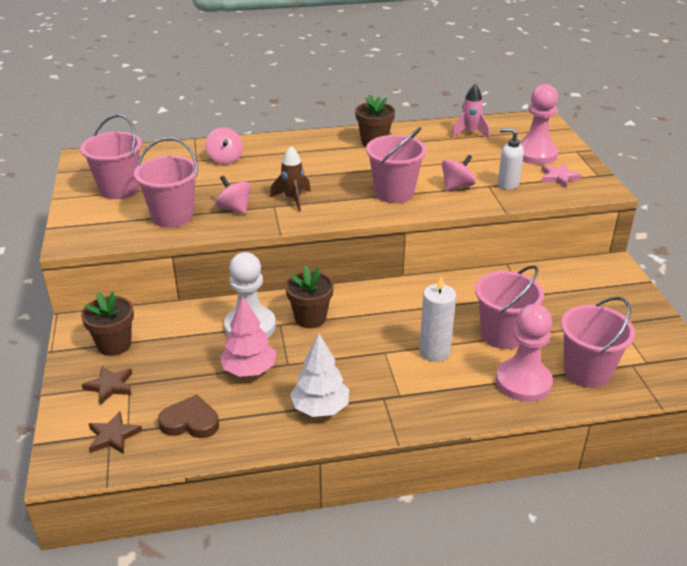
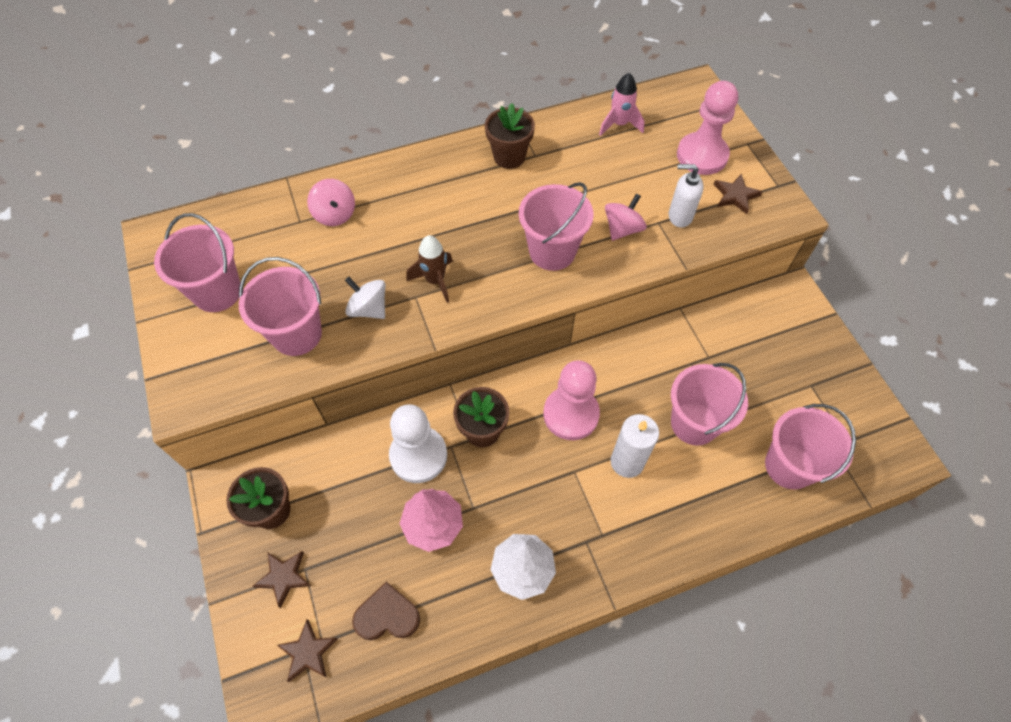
camera: 10 degrees left, 25 degrees up
pink spinning top [215,175,251,214] -> white spinning top [345,277,385,319]
pink pawn [496,304,553,402] -> pink pawn moved to [543,360,600,440]
pink star [541,163,582,188] -> brown star [713,174,762,214]

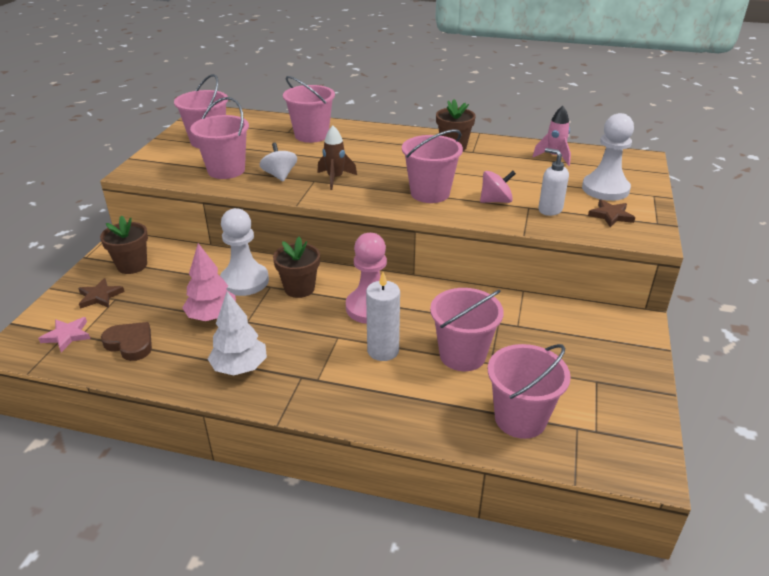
camera: 35 degrees right, 25 degrees down
brown star [277,619,338,682] -> pink star [38,317,90,352]
pink spinning top [307,179,355,226] -> pink bucket [283,76,335,143]
pink pawn [677,81,738,175] -> white pawn [582,113,634,201]

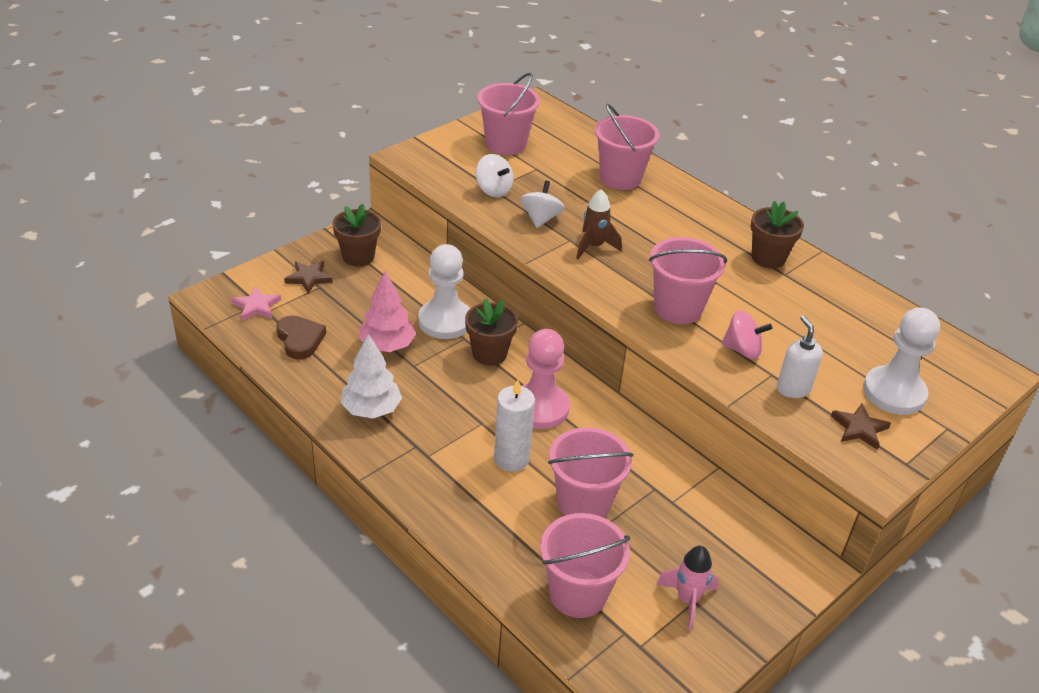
camera: 30 degrees right, 5 degrees up
pink bucket [190,97,249,179] -> white spinning top [476,154,513,197]
pink rocket [533,106,571,166] -> pink rocket moved to [656,546,719,630]

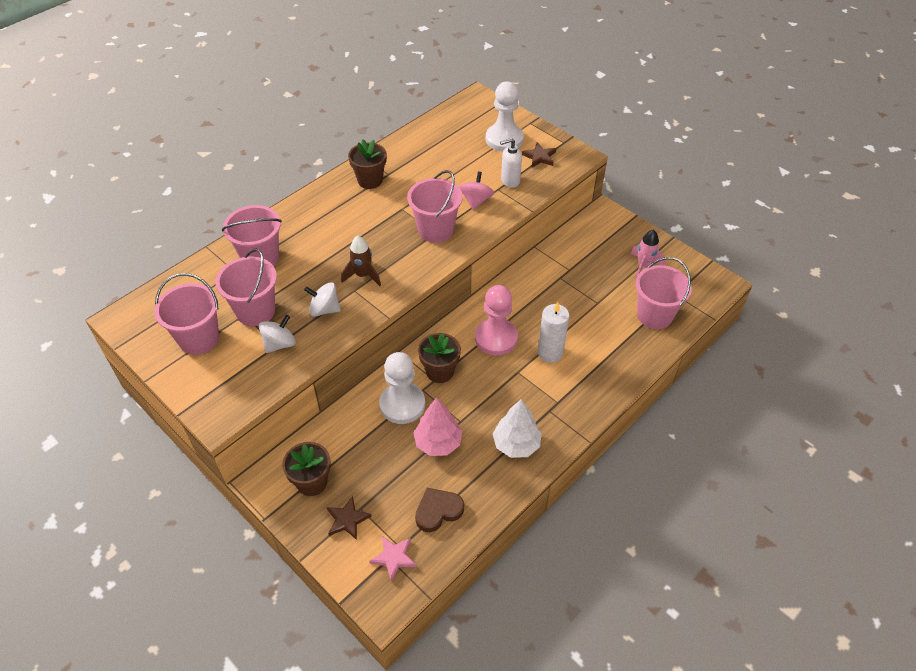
camera: 90 degrees left, 10 degrees up
pink bucket [548,427,634,518] -> pink bucket moved to [215,249,277,326]

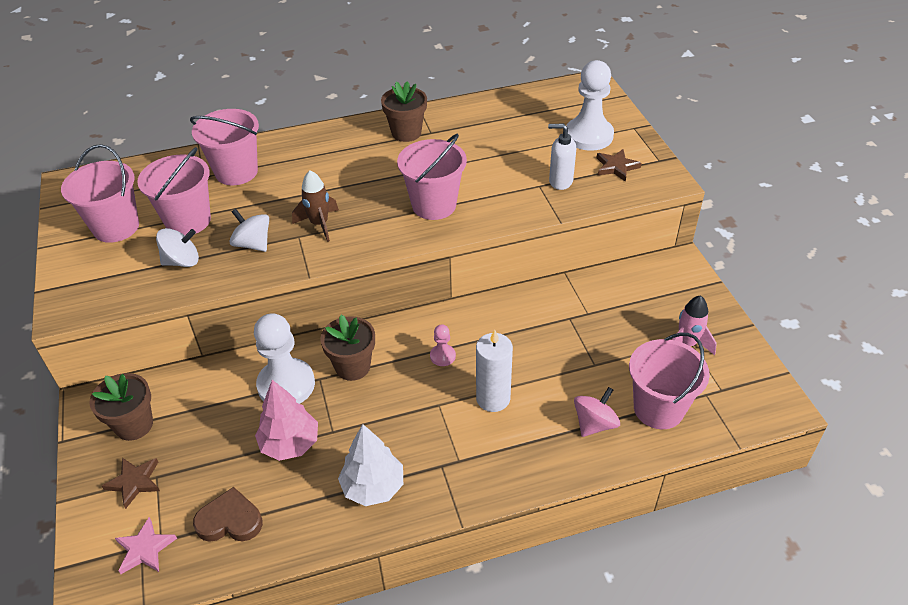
camera: 30 degrees right, 5 degrees down
pink spinning top [459,172,494,210] -> pink spinning top moved to [574,387,620,437]
pink pawn [475,285,518,356] -> pink pawn [430,324,456,366], size x0.46

